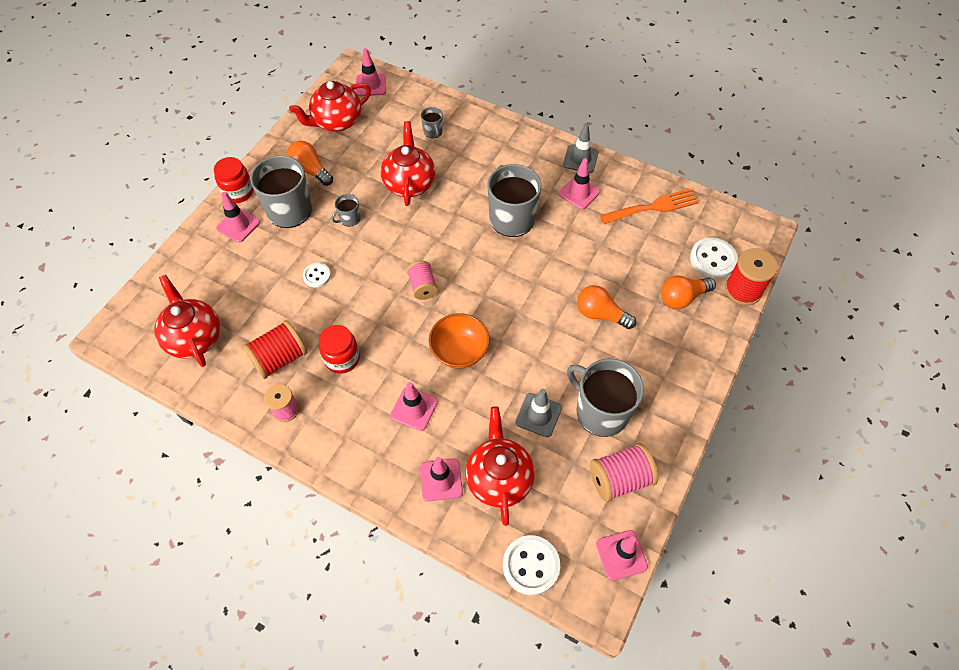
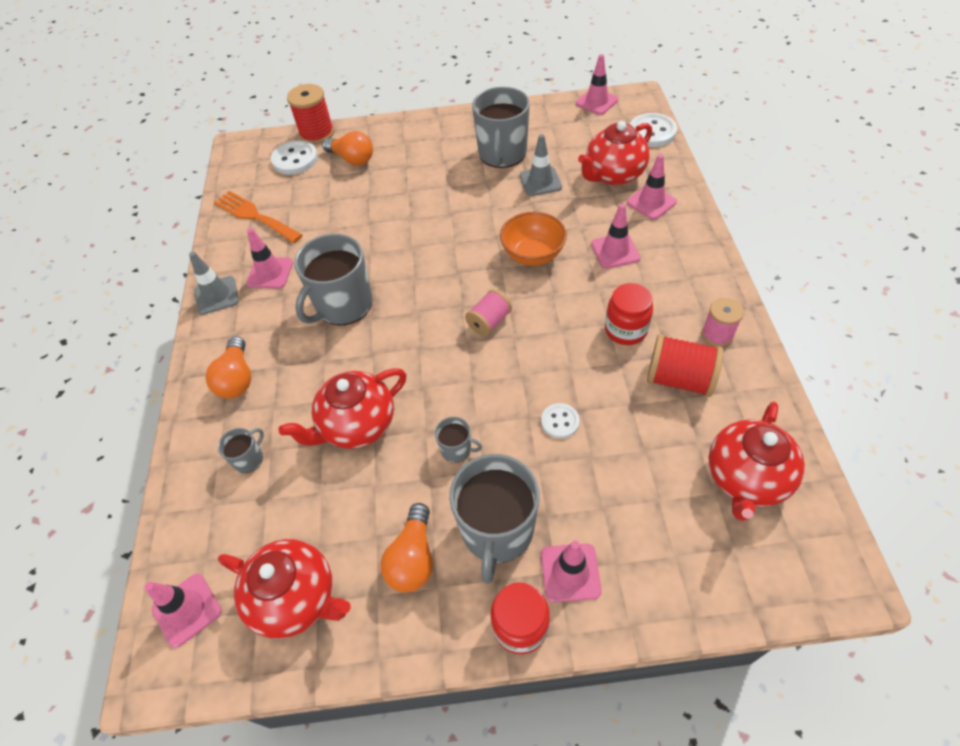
camera: 120 degrees left, 5 degrees down
orange light bulb [577,285,636,329] -> orange light bulb moved to [206,336,251,399]
pink spool [590,443,658,502] -> none

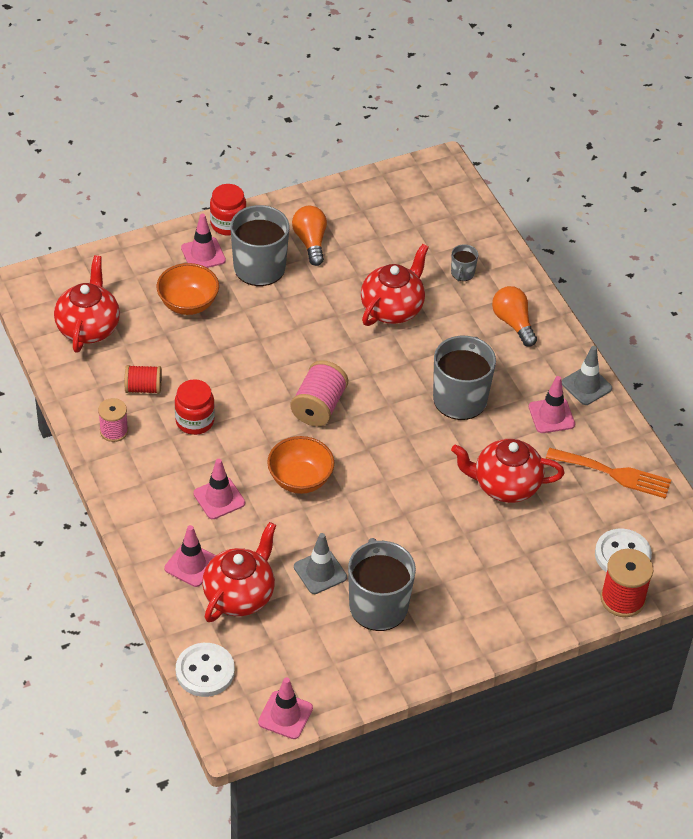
camera: 155 degrees right, 5 degrees down
pink traffic cone [144,574,222,648] -> none
red teapot [218,539,351,639] -> red teapot moved to [451,439,564,503]
orange light bulb [322,131,373,166] -> none
grey mug [435,417,482,463] -> none
pink spool [465,289,512,336] -> pink spool [291,360,348,427], size x1.51
white button [541,403,580,439] -> none
red spool [647,334,723,397] -> red spool [125,365,162,394], size x0.66
none -> orange bowl [156,263,219,315]

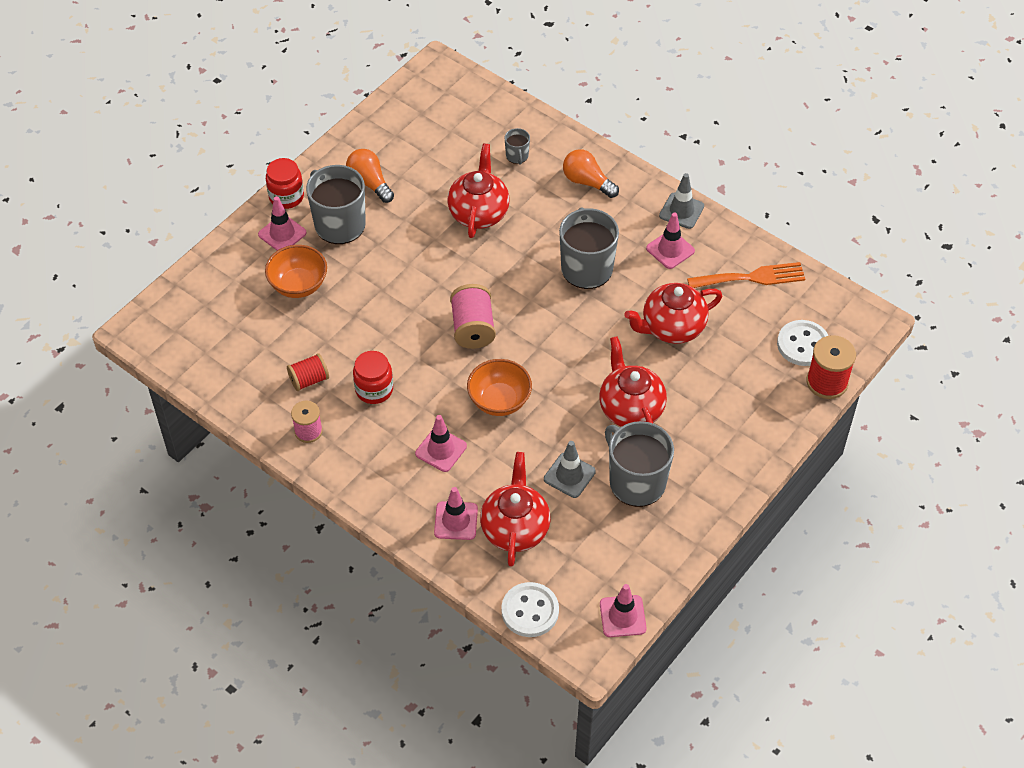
camera: 25 degrees left, 5 degrees up
red teapot [54,255,120,352] -> red teapot moved to [599,336,667,427]

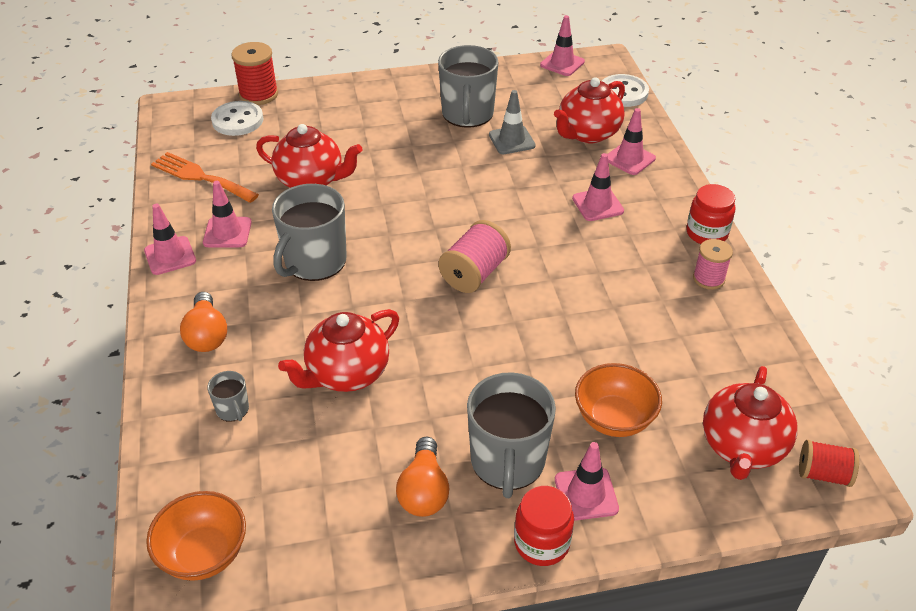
camera: 140 degrees left, 10 degrees down
red spool [287,353,329,391] -> red spool moved to [799,440,859,487]
red jar [353,351,393,404] -> red jar moved to [686,184,735,244]
orange bowl [467,359,532,416] -> orange bowl moved to [146,491,246,581]
grey mug [504,128,530,165] -> grey mug turned 120 degrees clockwise [207,371,249,422]
red teapot [599,336,667,427] -> red teapot moved to [703,366,798,480]
grey traffic cone [659,173,704,229] -> pink traffic cone [144,204,196,275]

